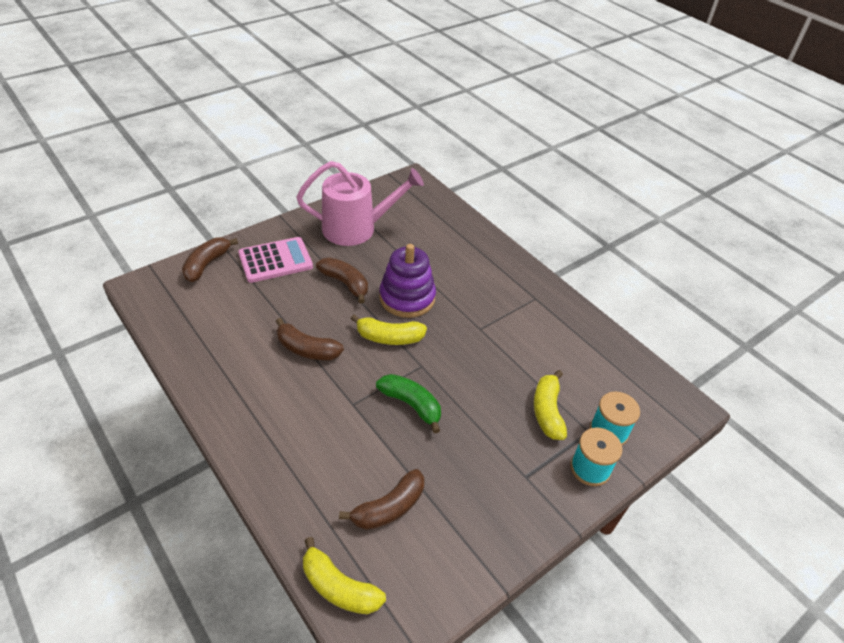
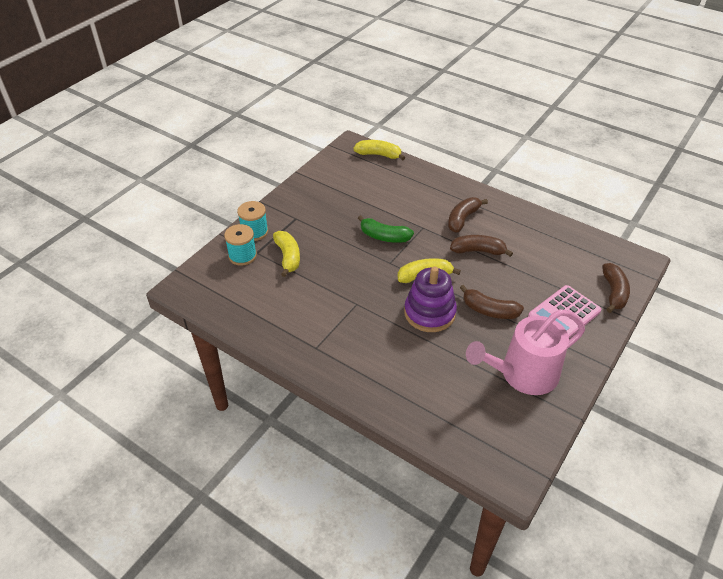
camera: 165 degrees right, 0 degrees up
brown banana [339,469,424,530] -> brown banana moved to [448,197,488,233]

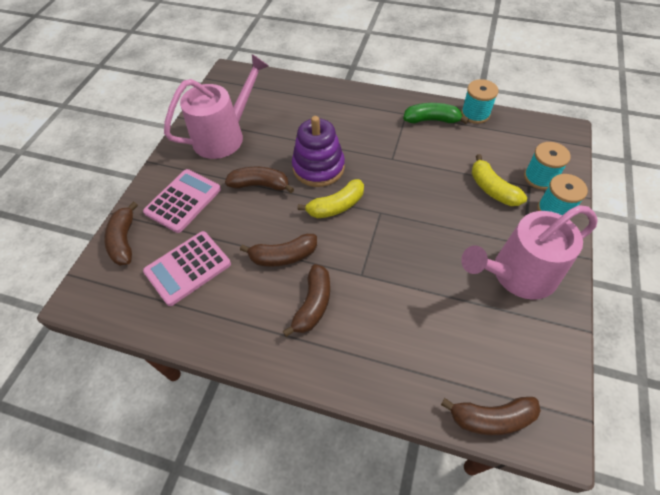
camera: 165 degrees right, 10 degrees up
yellow banana [353,140,405,160] -> brown banana [441,397,541,435]
green banana [358,215,414,243] -> green banana moved to [403,103,469,124]
none -> pink calculator [143,231,231,306]
none -> turquoise spool [461,79,498,124]
none -> pink watering can [461,205,598,300]

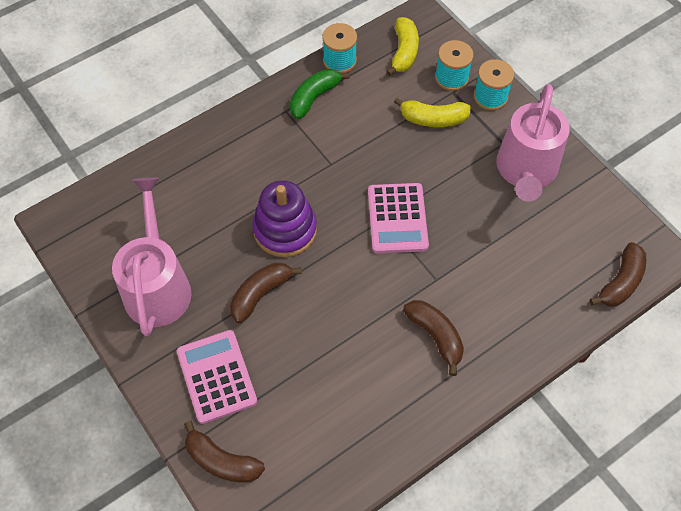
camera: 55 degrees left, 5 degrees up
pink calculator [143,231,231,306] -> pink calculator moved to [368,183,429,254]
brown banana [240,234,317,267] -> none
yellow banana [298,179,364,218] -> yellow banana moved to [386,17,419,76]

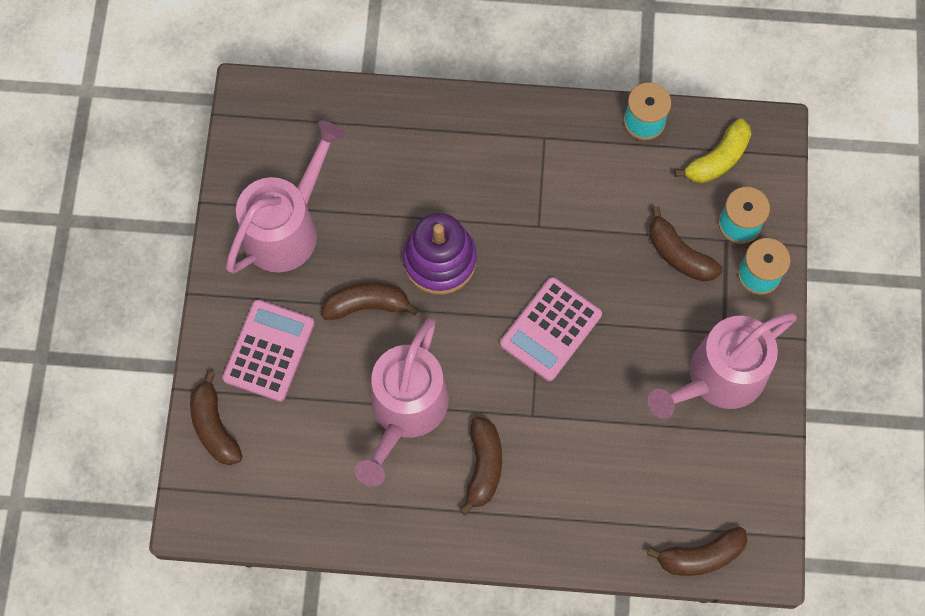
camera: 40 degrees right, 10 degrees up
green banana [290,69,350,119] -> none
yellow banana [394,97,471,127] -> brown banana [649,206,723,282]
none -> pink watering can [355,317,449,486]

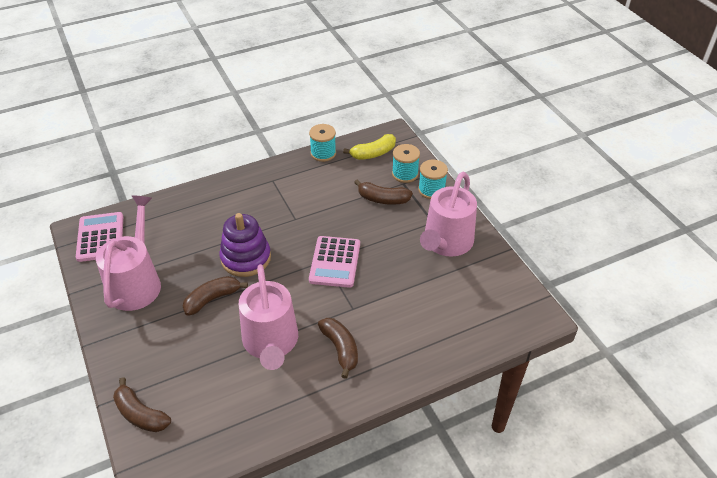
camera: 30 degrees left, 25 degrees down
pink calculator [222,300,315,402] -> pink calculator moved to [76,212,123,262]
brown banana [647,527,748,576] -> none
yellow banana [674,119,751,183] -> yellow banana turned 45 degrees clockwise [343,134,396,160]

